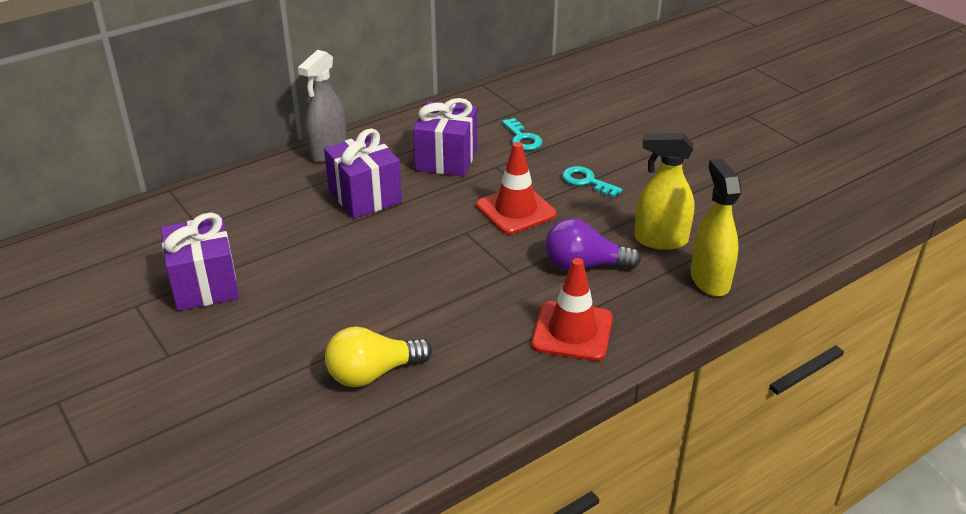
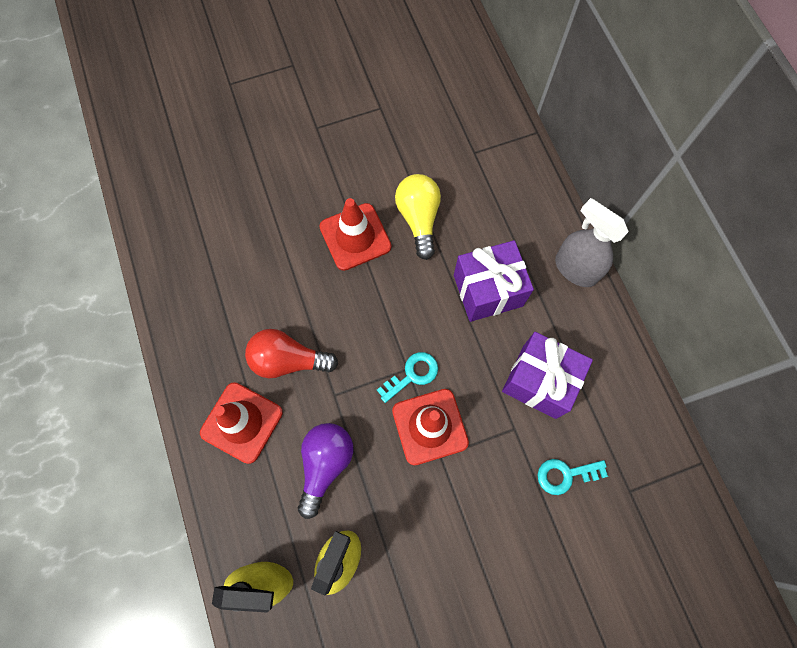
camera: 105 degrees right, 35 degrees up
purple gift [161,213,239,311] -> none
yellow light bulb [325,327,432,387] -> yellow light bulb moved to [395,174,441,260]
turquoise key [562,166,622,197] -> turquoise key moved to [377,352,438,403]
none -> red light bulb [245,329,338,378]
none -> red traffic cone [319,198,391,271]

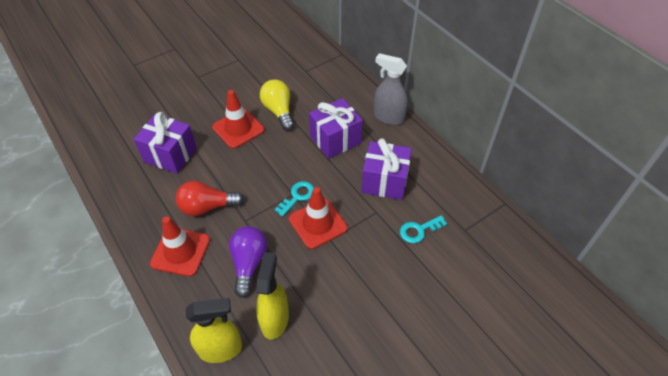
camera: 15 degrees left, 20 degrees down
none -> purple gift [134,112,197,174]

